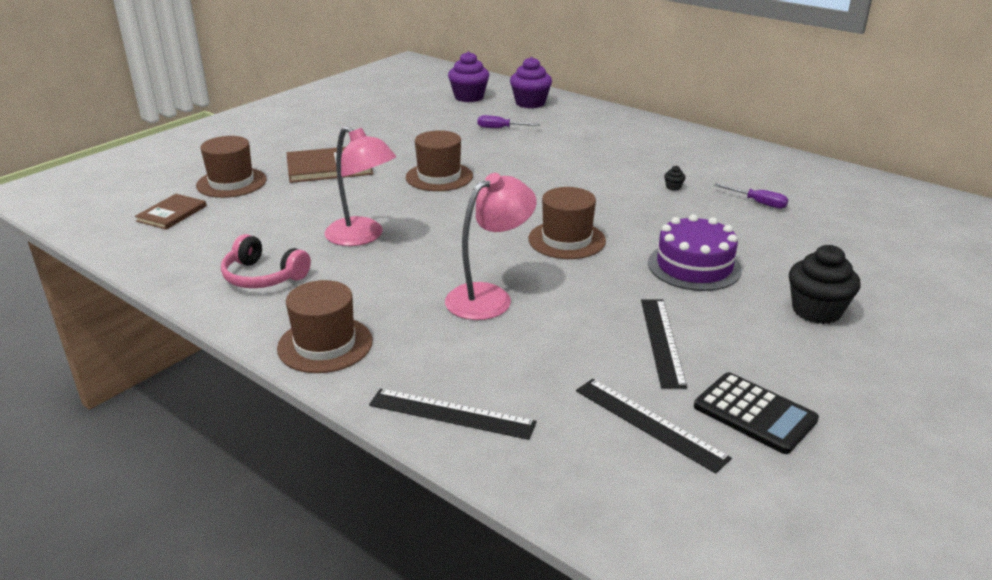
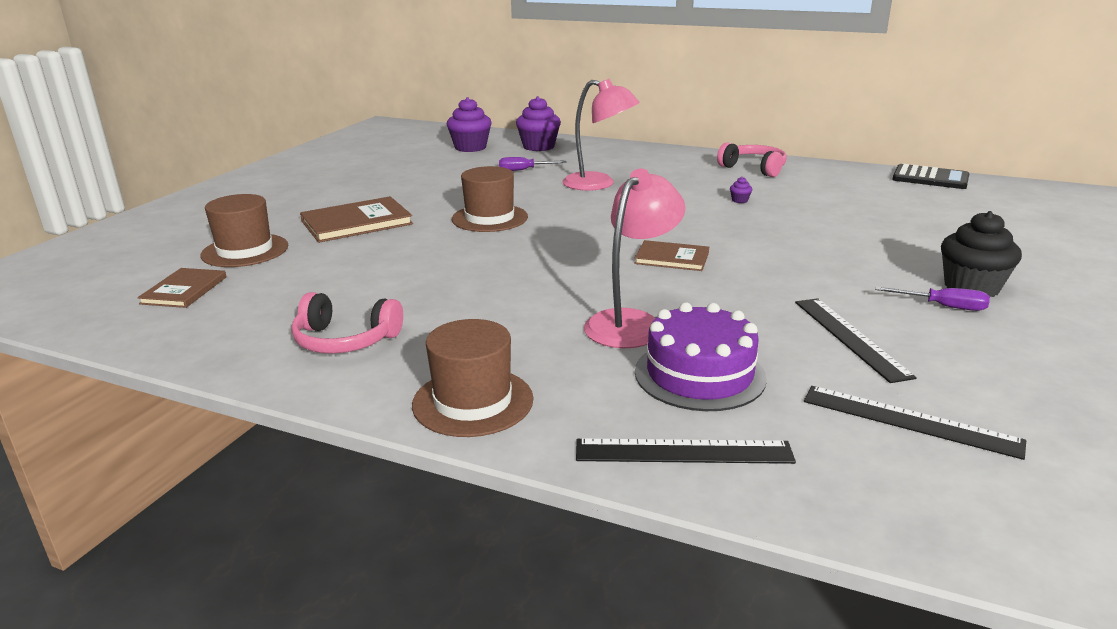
camera: 15 degrees left, 5 degrees down
pink lamp [325,126,396,246] -> pink lamp moved to [563,79,640,191]
brown hat [528,187,606,259] -> brown book [634,240,709,271]
purple cake [648,214,742,291] -> purple cake moved to [635,302,767,411]
black cupcake [664,166,686,191] -> purple cupcake [730,177,752,203]
black calculator [694,372,819,454] -> black calculator moved to [892,164,970,189]
purple screwdriver [714,183,789,209] -> purple screwdriver moved to [875,287,990,311]
none -> pink headphones [717,142,787,177]

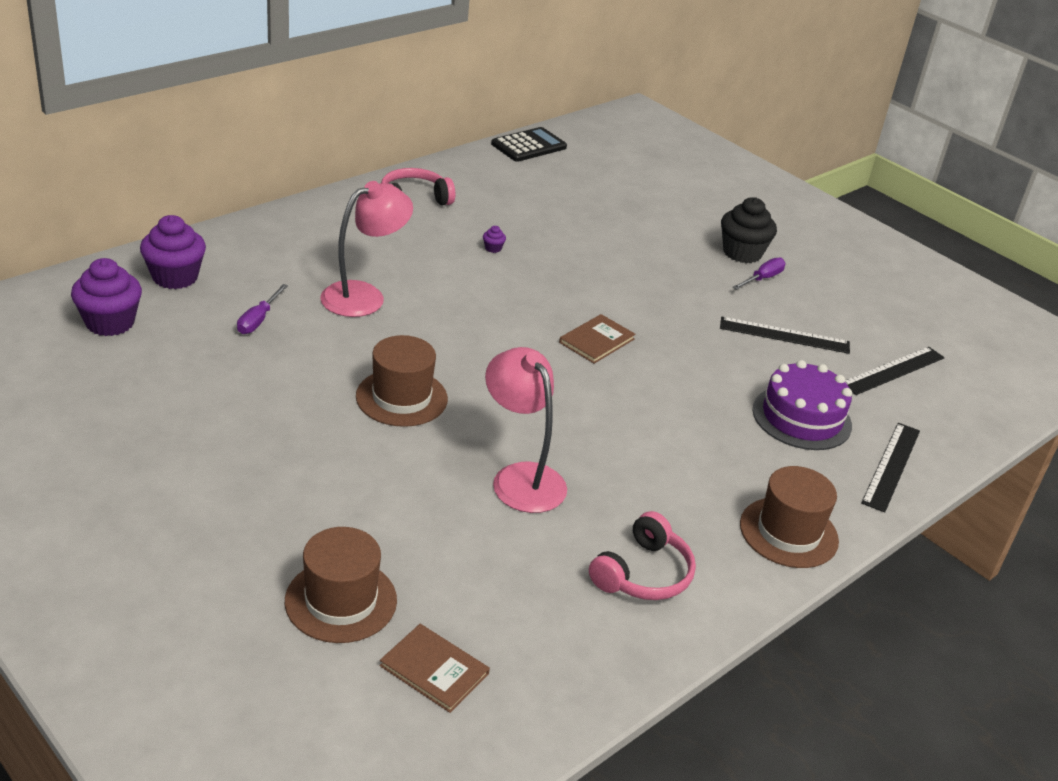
camera: 70 degrees left, 10 degrees up
brown book [300,196,413,243] -> none
pink lamp [584,168,686,348] -> pink lamp moved to [485,347,567,513]

